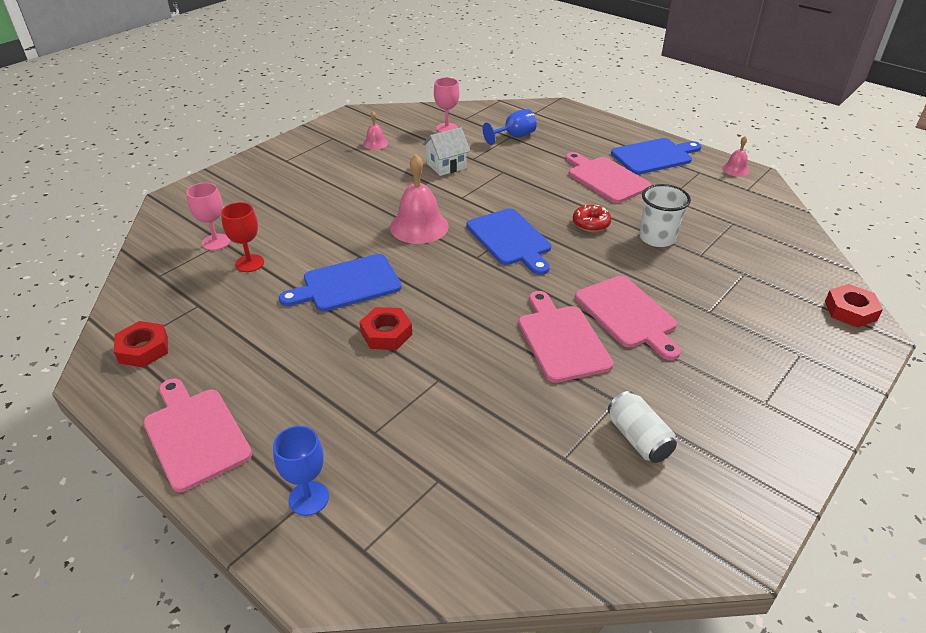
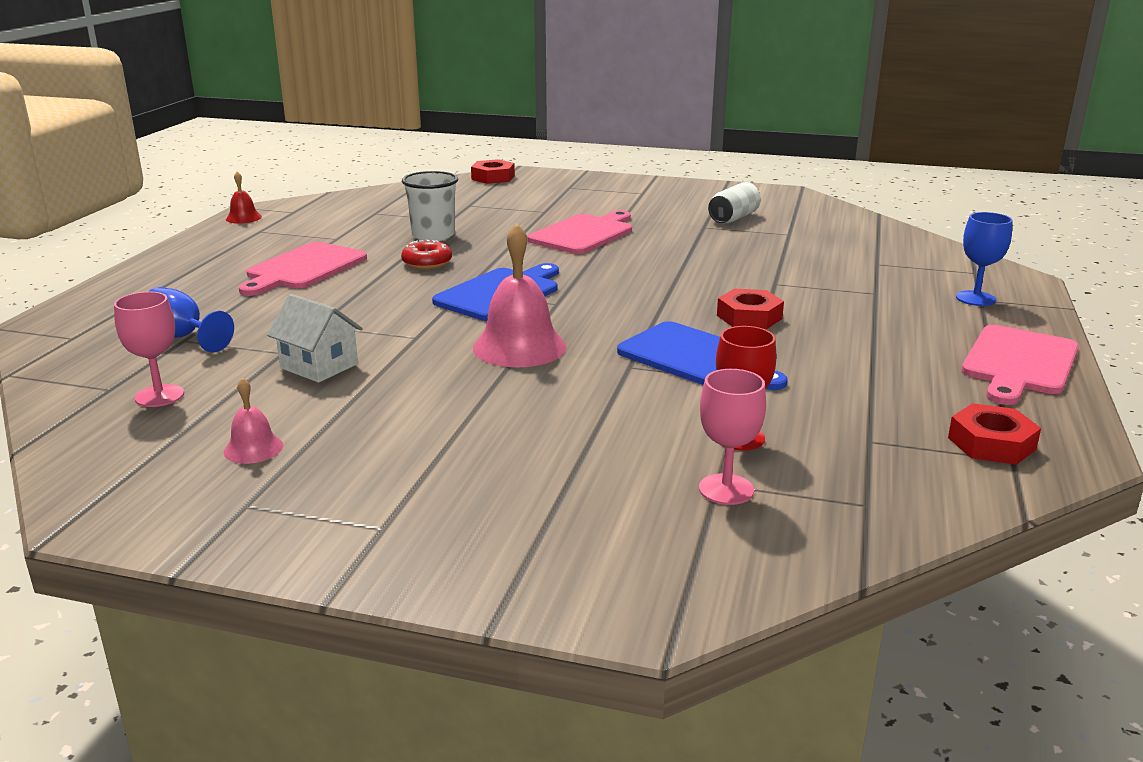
camera: 115 degrees left, 15 degrees down
pink cutting board [518,291,613,383] -> none
blue cutting board [611,138,702,175] -> none
pink bell [722,136,750,176] -> red bell [226,172,262,224]

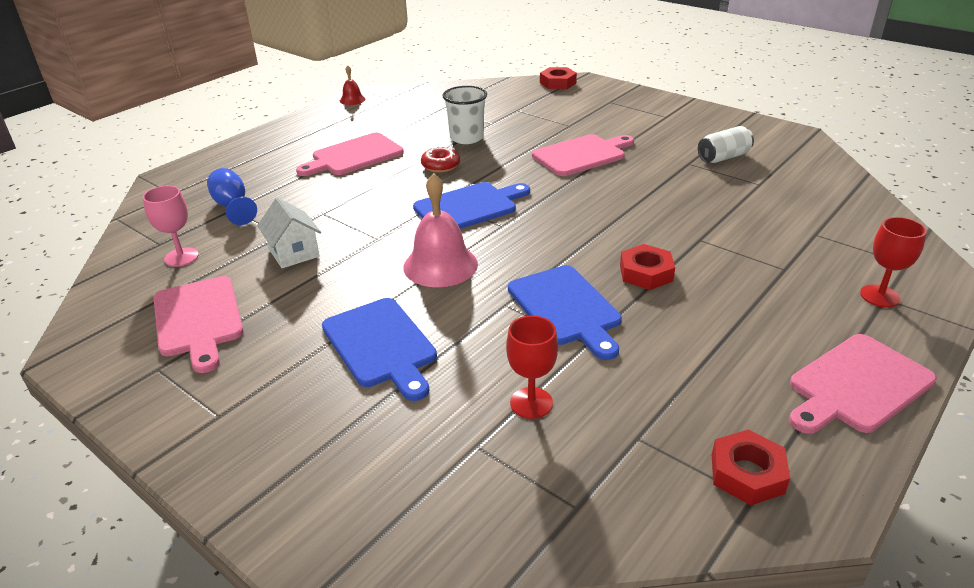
camera: 25 degrees right, 10 degrees up
pink bell [224,378,283,464] -> pink cutting board [154,276,244,373]
pink goblet [699,369,766,505] -> none
blue goblet [956,212,1013,306] -> red goblet [860,217,927,308]
none -> blue cutting board [322,298,437,401]

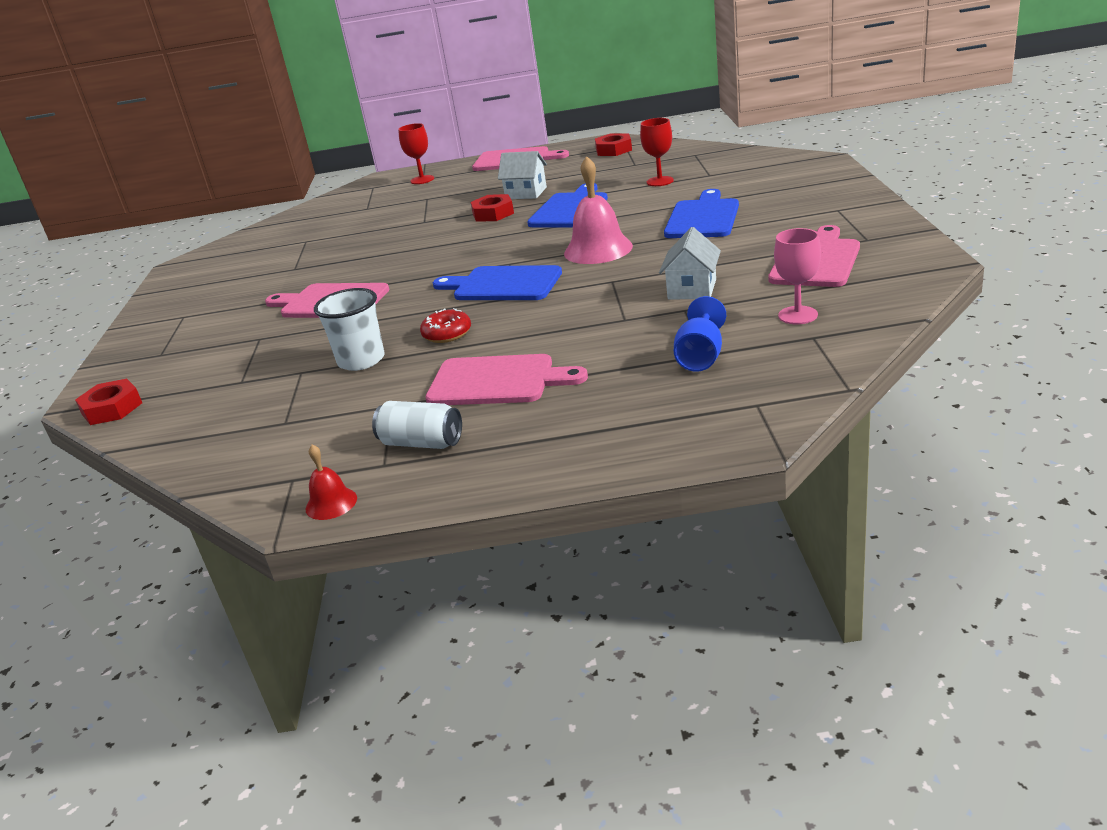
camera: 130 degrees left, 5 degrees down
white can [698,126,754,163] -> white can moved to [372,401,462,449]
none -> white house [498,151,547,199]

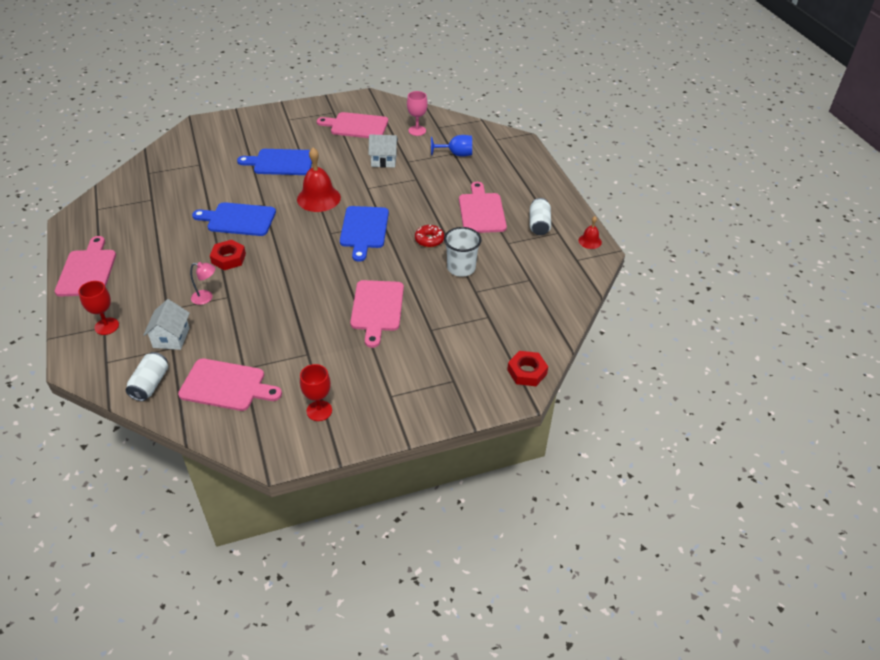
camera: 110 degrees left, 15 degrees up
white house [498,151,547,199] -> white house moved to [143,299,190,350]
pink bell [564,156,633,264] -> red bell [297,148,341,212]
red nut [595,133,632,156] -> none
red goblet [640,118,674,186] -> red goblet moved to [300,364,332,421]
none -> white can [126,352,168,401]
none -> pink cutting board [178,358,282,411]
none -> pink lamp [190,262,215,305]

